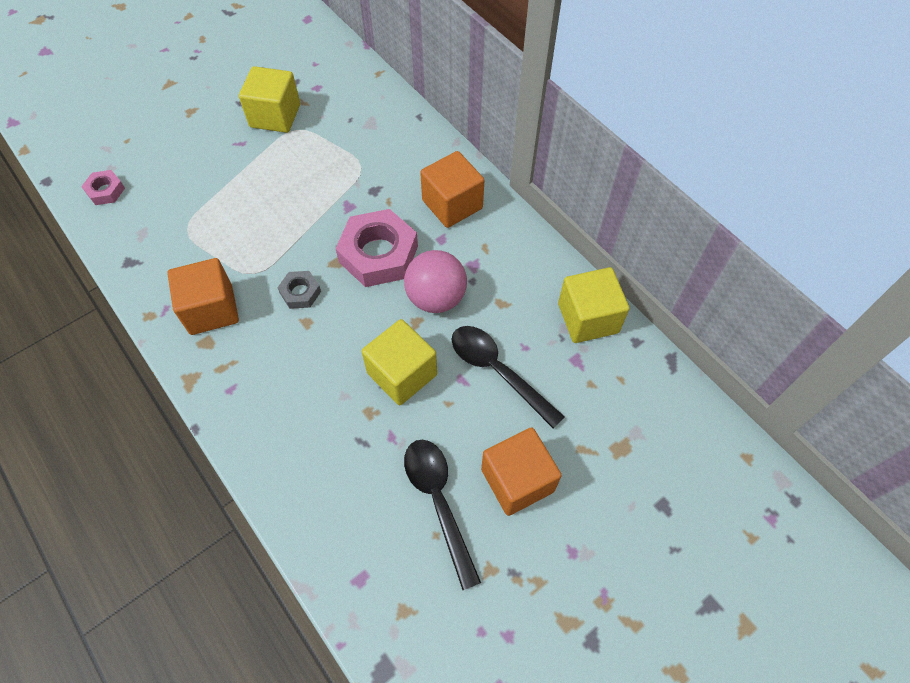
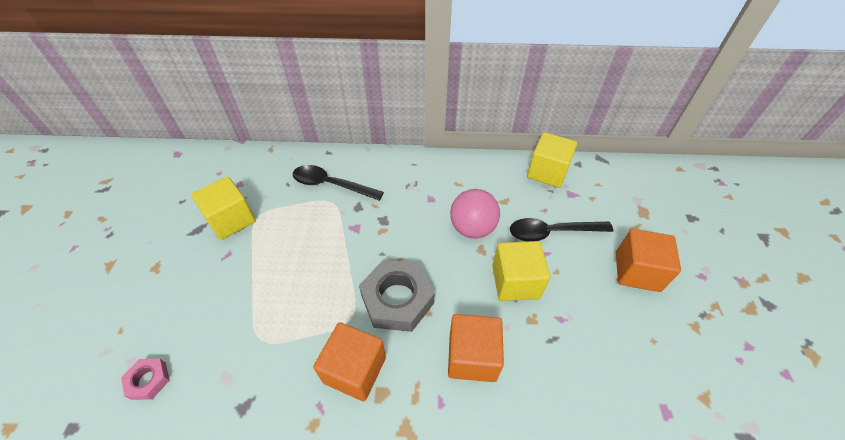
camera: 50 degrees left, 10 degrees down
grey nut [277,271,321,309] -> grey nut [359,260,435,332], size x2.02
pink nut [336,209,418,287] -> none
black spoon [404,440,481,590] -> black spoon moved to [293,165,384,201]
orange cube [420,151,484,228] -> orange cube moved to [448,314,504,382]

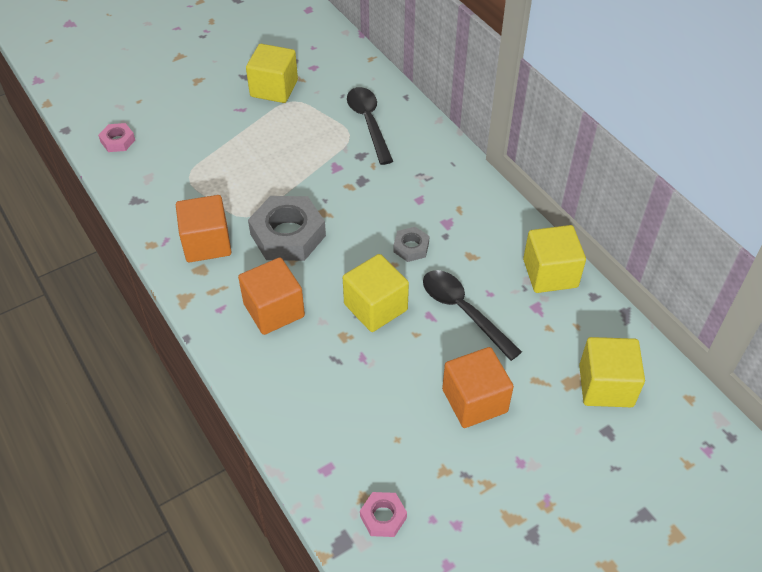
camera: 55 degrees right, 0 degrees up
pink ball [450,189,500,238] -> grey nut [393,227,430,262]
none -> pink nut [360,492,407,537]
none -> yellow cube [579,337,645,407]

